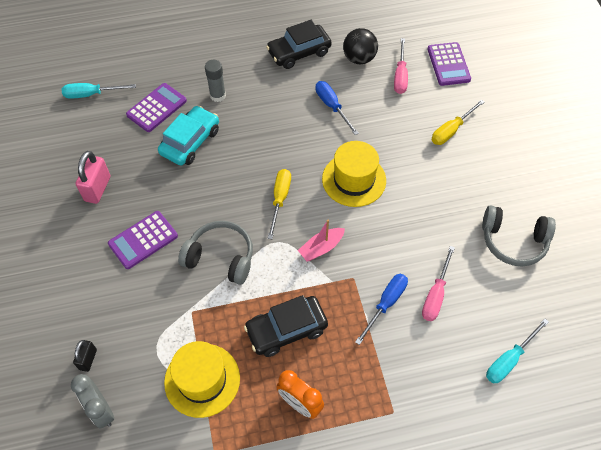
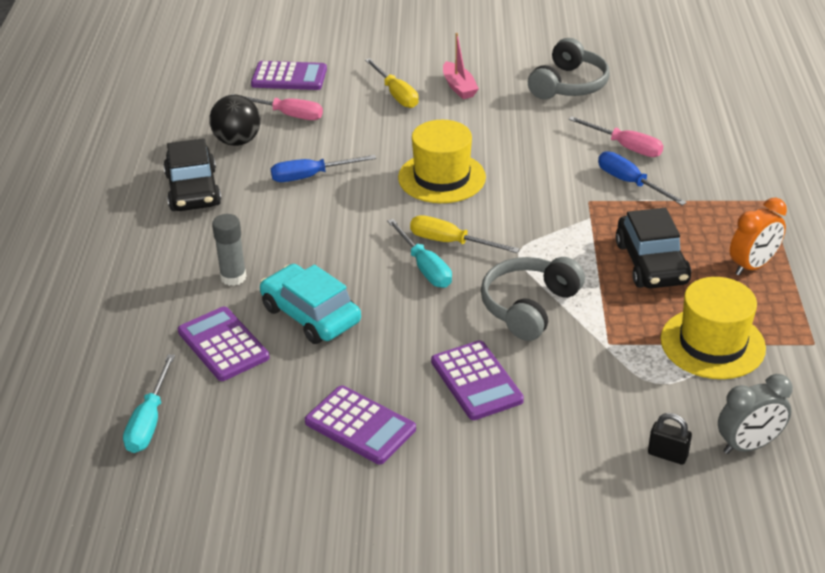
camera: 75 degrees left, 20 degrees down
pink padlock [76,151,110,204] -> purple calculator [305,386,416,465]
pink boat [298,220,345,261] -> pink boat moved to [443,33,479,99]
turquoise screwdriver [486,319,549,383] -> turquoise screwdriver moved to [387,219,452,288]

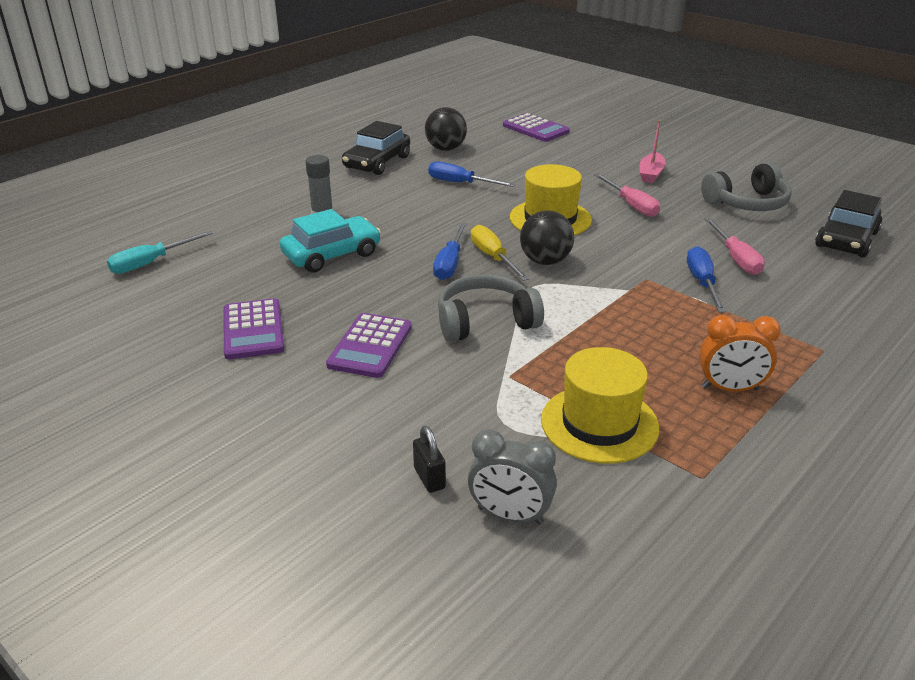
camera: 40 degrees right, 5 degrees down
purple calculator [178,307,270,381] -> none
pink screwdriver [231,94,323,120] -> pink screwdriver moved to [594,173,660,217]
turquoise car [260,264,361,344] -> turquoise car turned 60 degrees clockwise [280,209,381,273]
yellow screwdriver [365,58,419,108] -> none
turquoise screwdriver [387,219,452,288] -> blue screwdriver [433,222,467,280]
black car [615,208,691,289] -> black car moved to [815,190,882,258]
none -> black ball [520,211,574,265]

